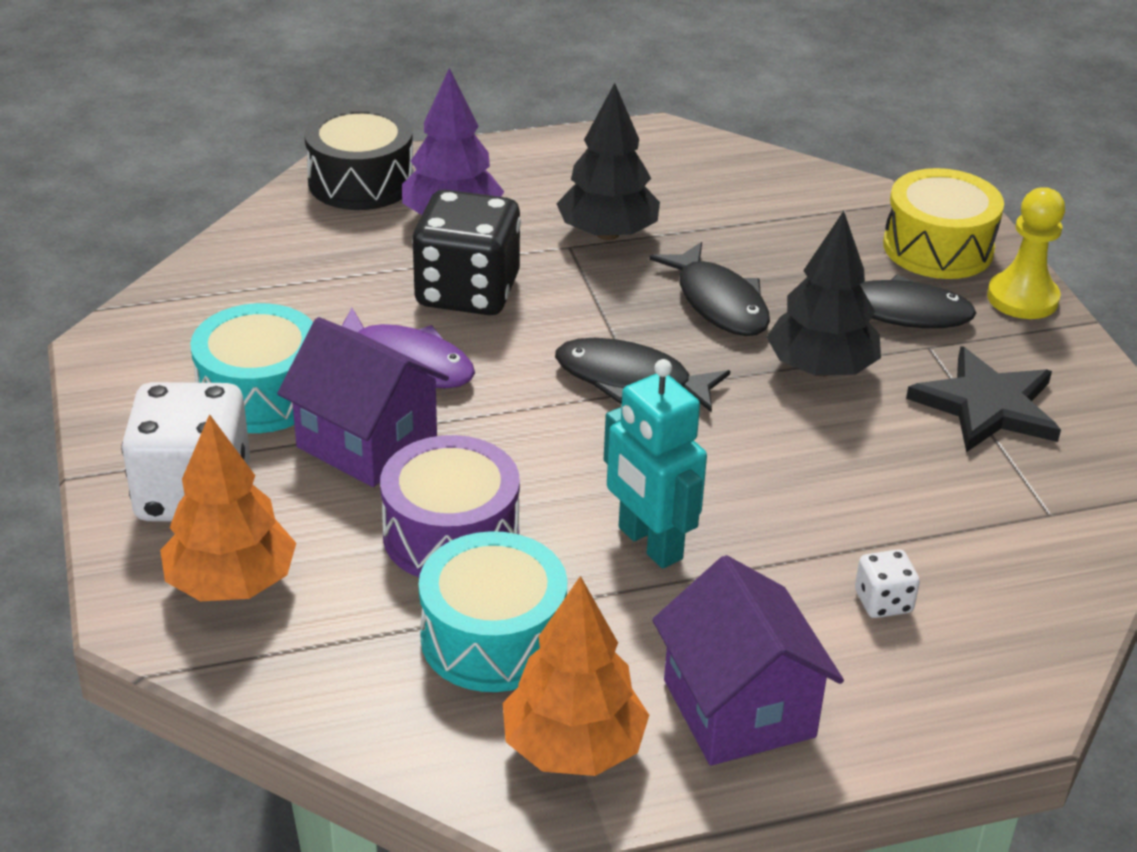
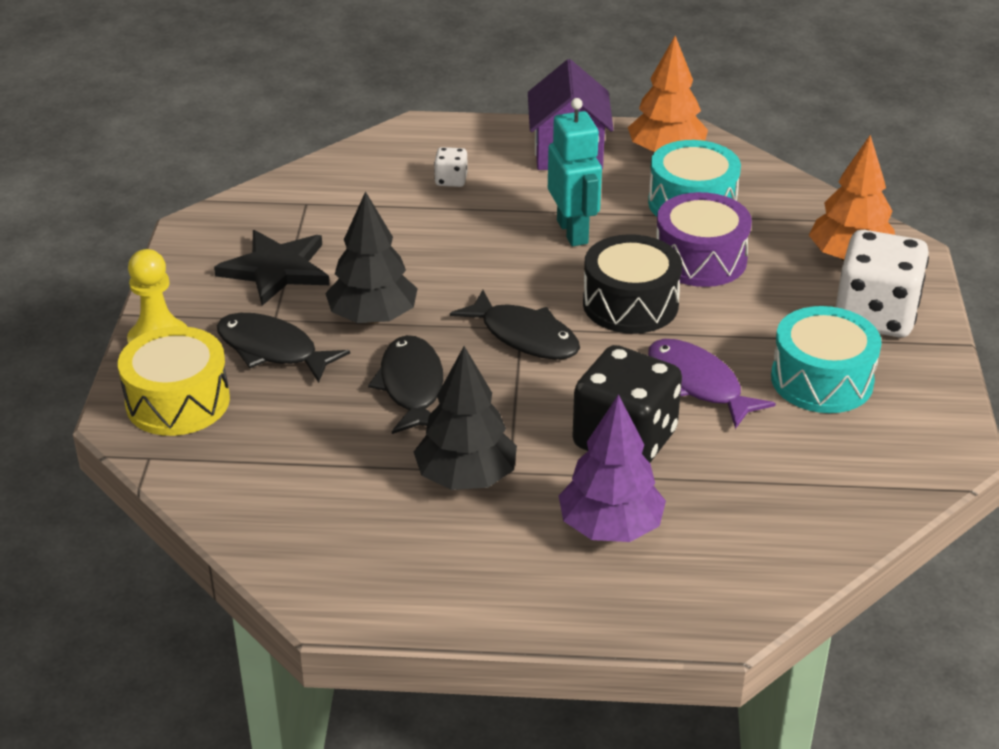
camera: 160 degrees left, 0 degrees up
purple house [277,317,449,487] -> none
black drum [304,105,414,210] -> black drum moved to [583,234,682,334]

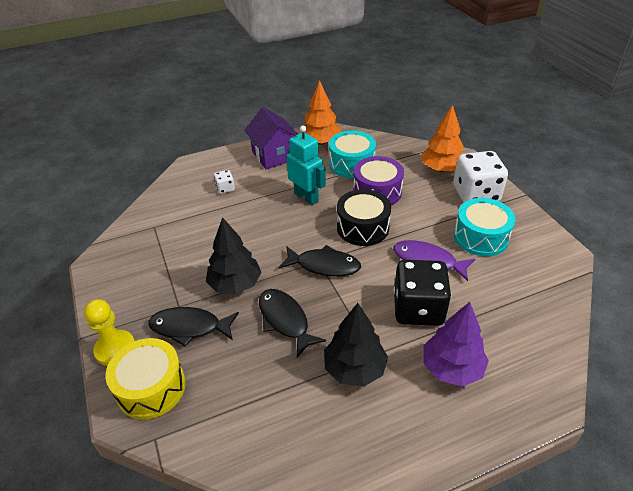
camera: 25 degrees left, 5 degrees up
black star [214,230,330,306] -> none

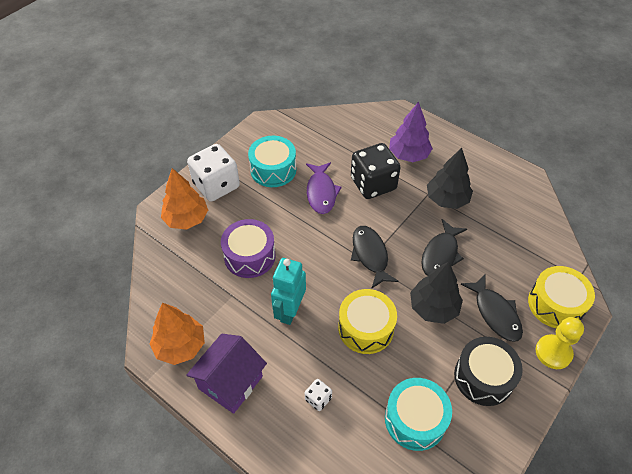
camera: 120 degrees left, 10 degrees up
turquoise drum [329,131,376,178] -> turquoise drum moved to [385,378,452,451]
black drum [337,189,391,246] -> black drum moved to [454,337,523,406]
none -> yellow drum [338,289,397,354]

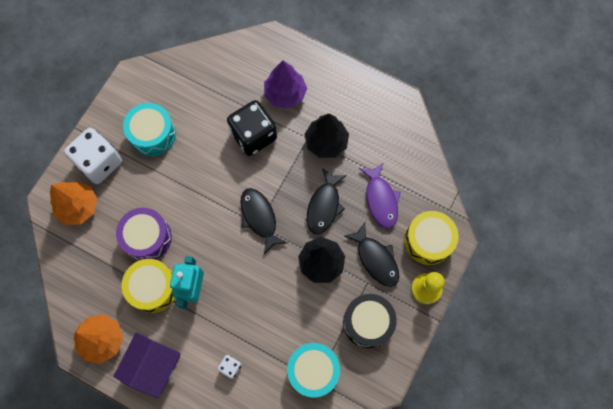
camera: 10 degrees left, 20 degrees up
purple fish [306,162,342,214] -> purple fish moved to [359,163,401,229]
yellow drum [338,289,397,354] -> yellow drum moved to [121,259,175,313]

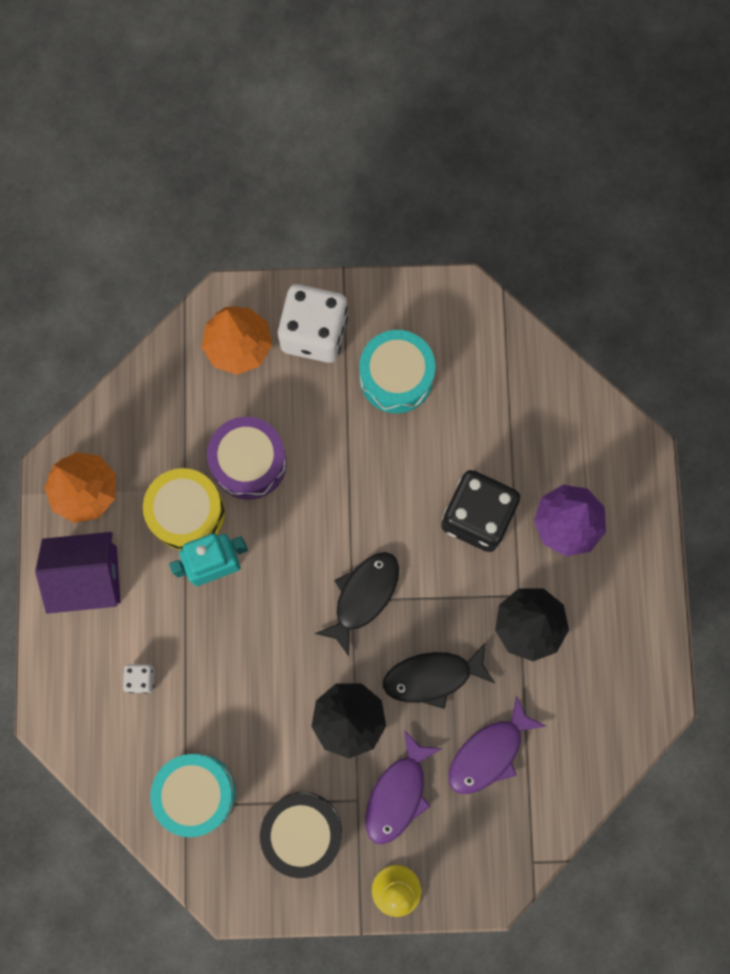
camera: 60 degrees right, 5 degrees up
black fish [344,222,399,287] -> purple fish [365,730,442,844]
yellow drum [404,211,459,265] -> none

